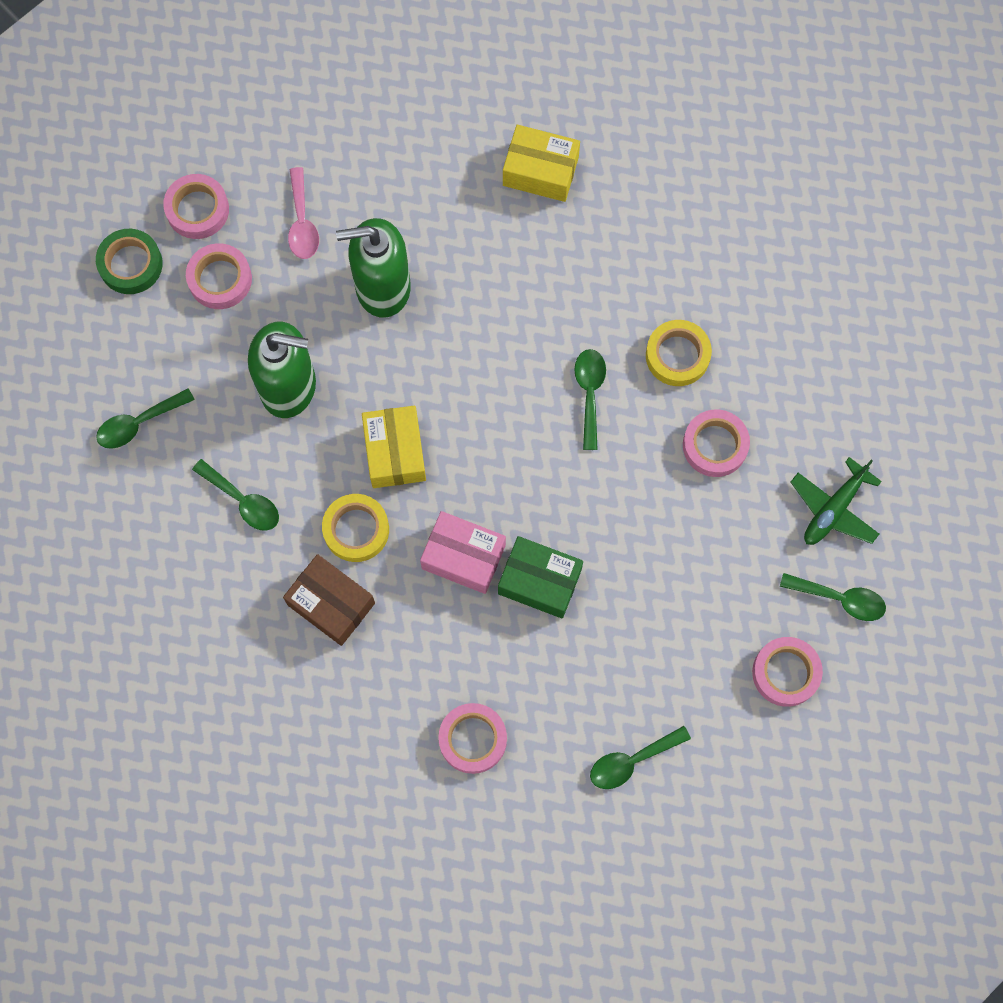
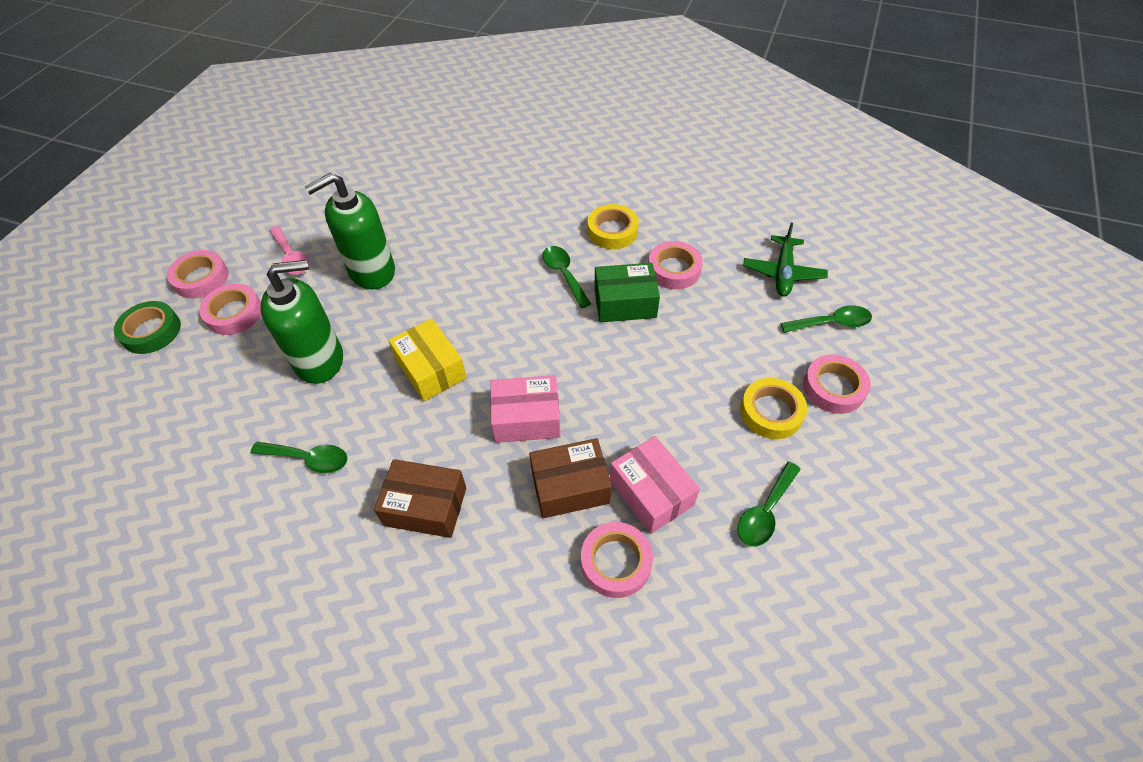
camera: 25 degrees left, 20 degrees down
green spoon [96,388,195,449] -> none
yellow tape [322,494,389,562] -> yellow tape moved to [740,378,807,439]
green box [498,536,583,618] -> green box moved to [594,263,660,322]
yellow box [503,125,580,202] -> none
none -> brown box [529,438,612,518]
none -> pink box [610,436,700,534]

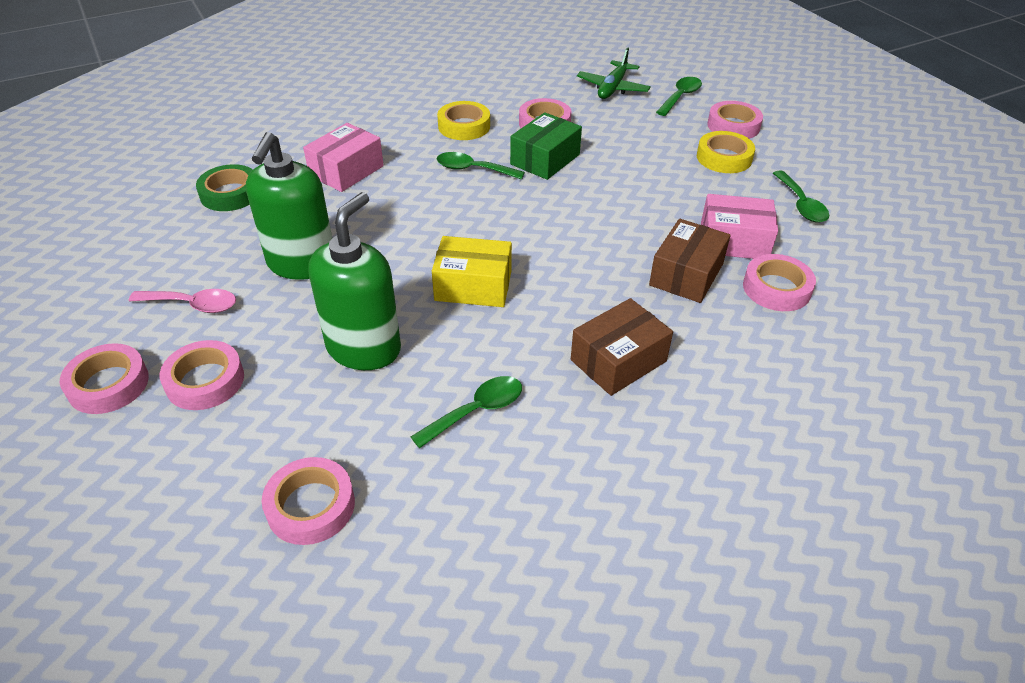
camera: 50 degrees left, 10 degrees down
green tape [114,301,181,354] -> green tape moved to [196,164,253,211]
pink box [490,375,561,443] -> pink box moved to [303,123,384,192]
green plane [743,223,828,296] -> green plane turned 60 degrees clockwise [577,47,651,99]
none -> pink tape [262,457,355,545]

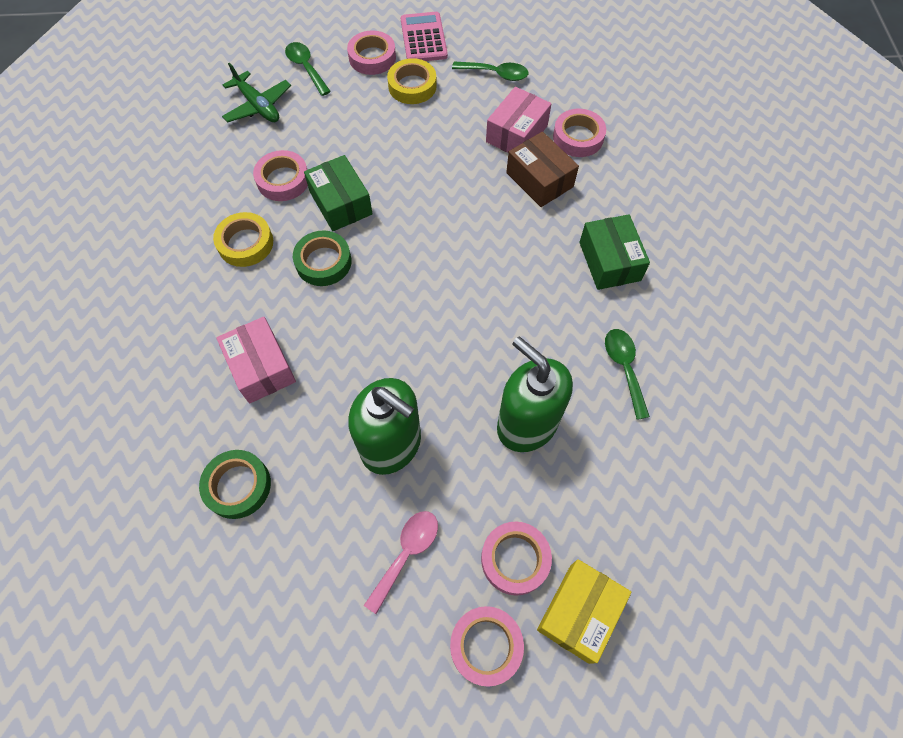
camera: 65 degrees left, 20 degrees up
pink tape [262,457,355,545] -> none
yellow box [432,236,512,307] -> yellow box moved to [537,559,631,664]
green spoon [437,152,525,180] -> green tape [293,231,352,286]
brown box [571,298,673,396] -> green box [579,214,650,290]
none -> pink calculator [401,12,448,61]

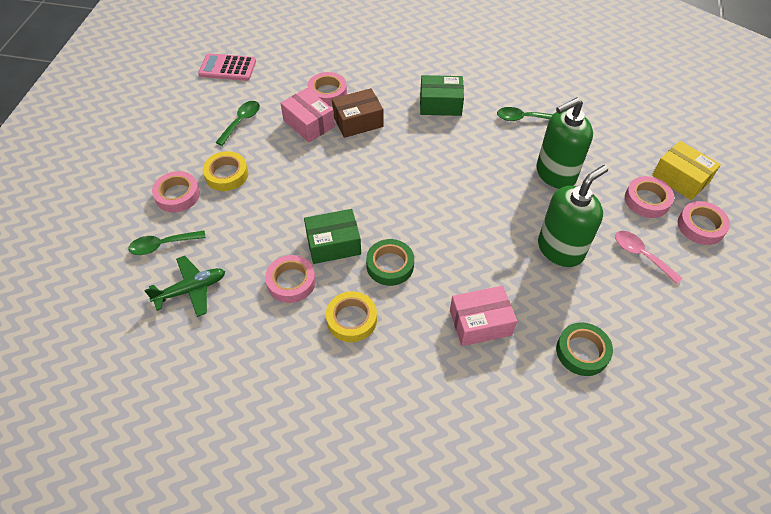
camera: 75 degrees left, 10 degrees down
pink calculator [401,12,448,61] -> pink calculator moved to [198,53,256,81]

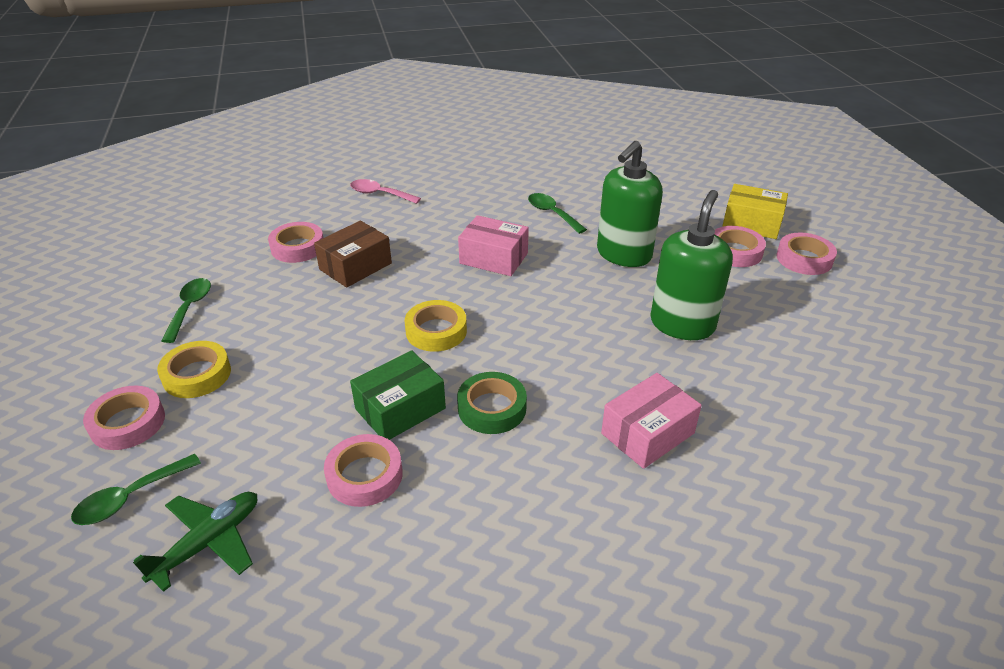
camera: 25 degrees left, 15 degrees down
pink calculator [198,53,256,81] -> none
pink box [280,88,335,142] -> pink box moved to [458,215,529,276]
yellow tape [326,291,377,342] -> yellow tape moved to [405,300,467,352]
green box [420,75,464,116] -> none
green spoon [497,107,553,121] -> green spoon turned 75 degrees clockwise [528,193,587,234]
green tape [556,322,613,376] -> none
pink spoon [615,231,682,284] -> pink spoon moved to [350,179,421,204]

